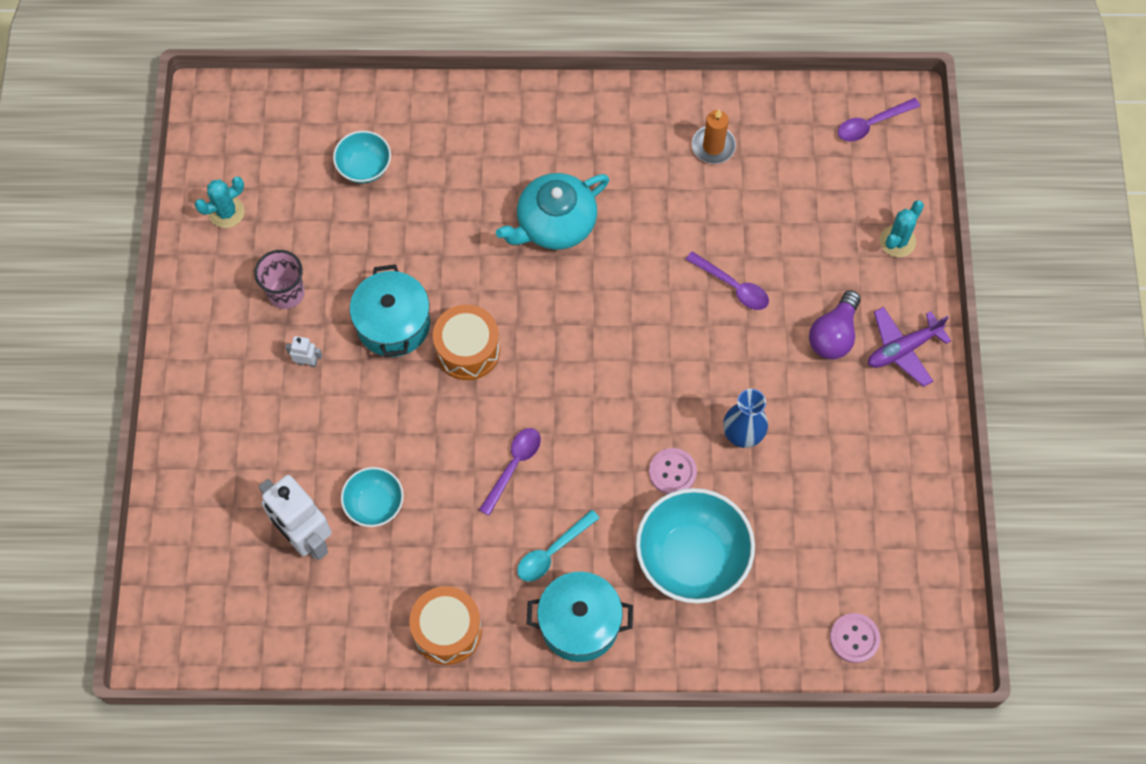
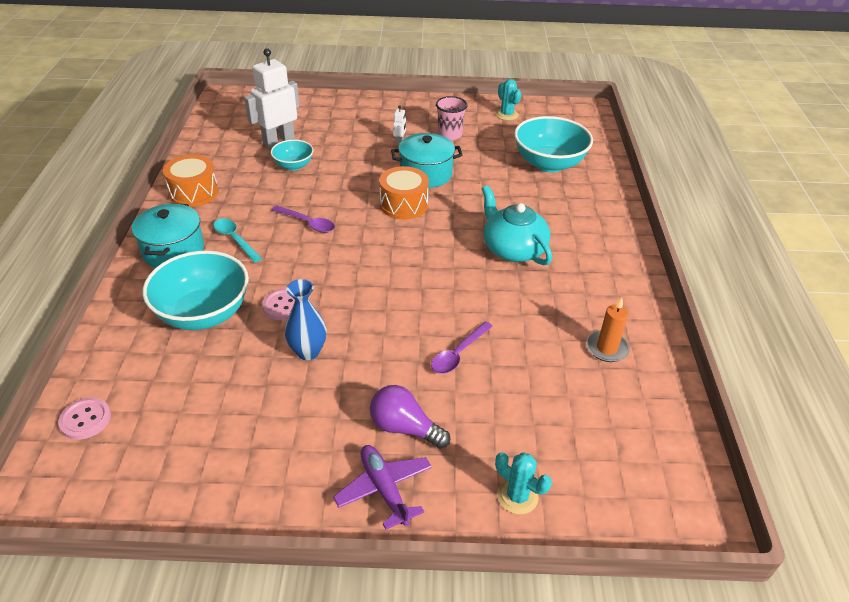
camera: 90 degrees right, 25 degrees down
turquoise bowl [333,131,391,183] -> turquoise bowl [514,116,593,172], size x1.85
purple spoon [838,98,920,142] -> none

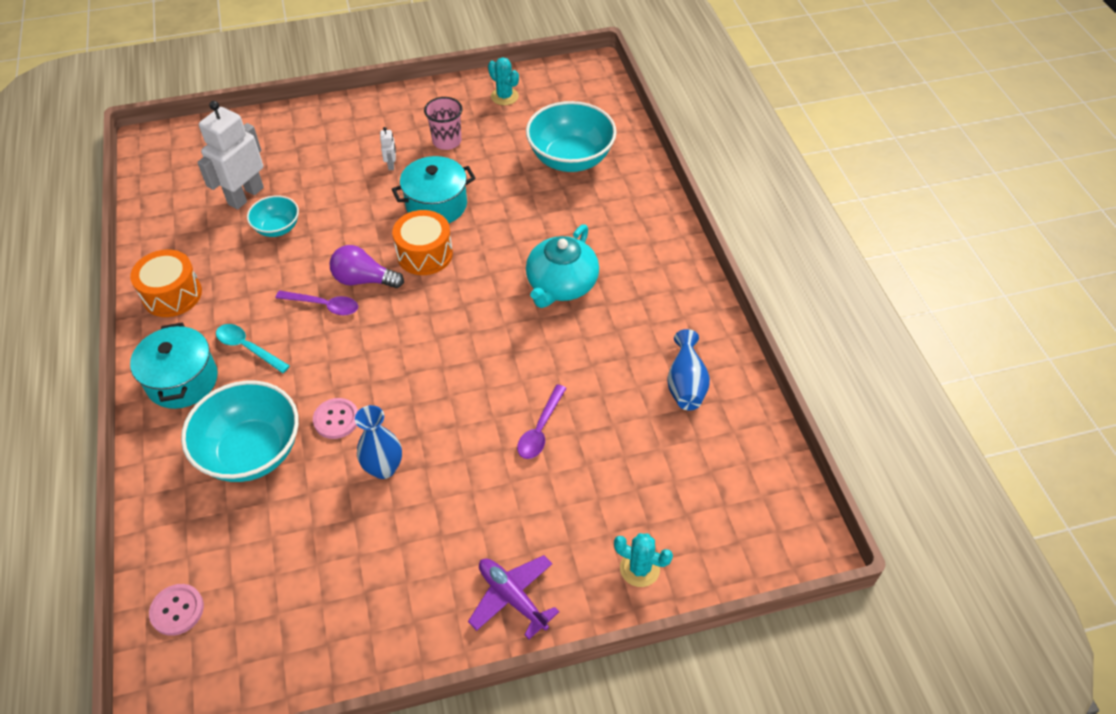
camera: 15 degrees left, 10 degrees up
purple light bulb [370,385,450,449] -> purple light bulb moved to [329,245,404,288]
turquoise teapot [482,185,552,265] -> turquoise teapot turned 105 degrees counterclockwise [526,224,599,308]
orange candle [586,297,629,362] -> blue vase [667,329,710,411]

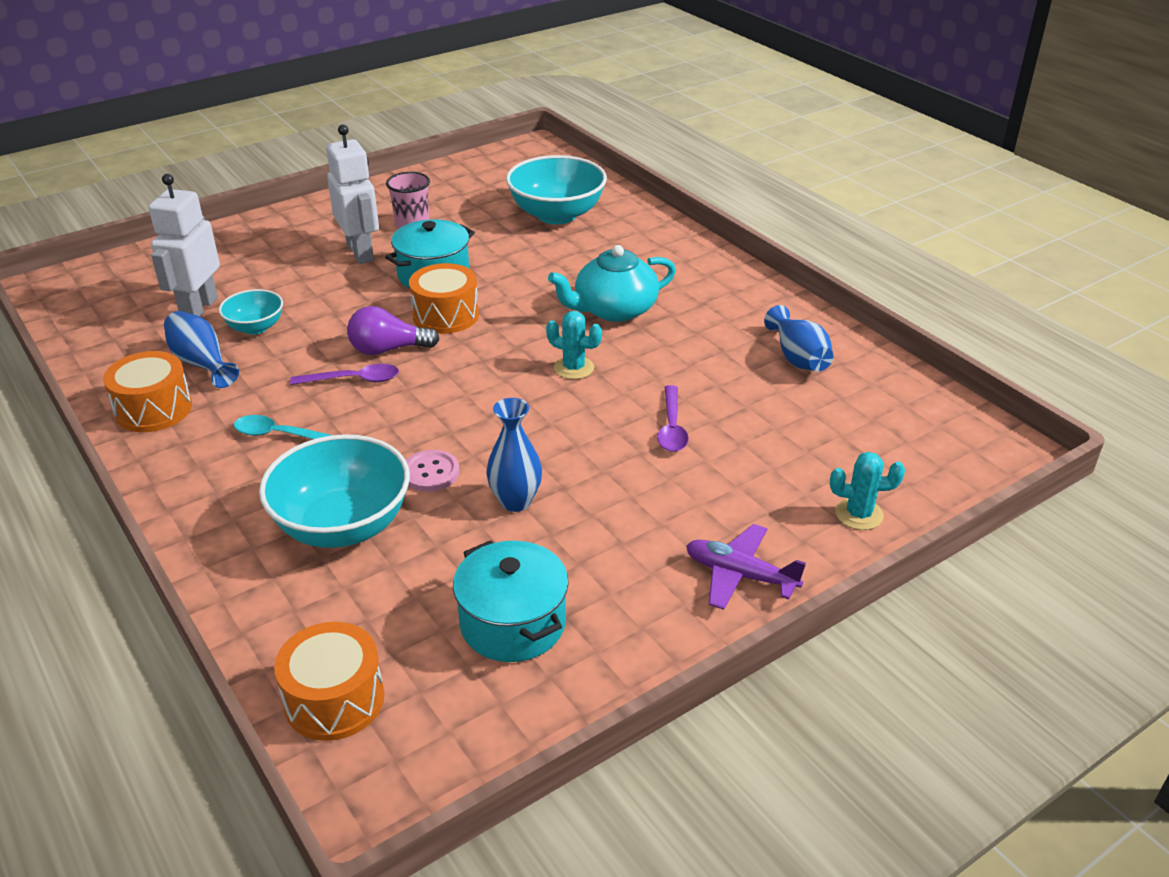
camera: 20 degrees left, 15 degrees down
turquoise pot [130,322,218,409] -> turquoise pot moved to [453,540,569,662]
pink button [149,584,204,636] -> orange drum [274,622,384,741]
white robot [380,127,396,170] -> white robot [326,124,379,264], size x2.38
turquoise cactus [488,57,519,105] -> turquoise cactus moved to [546,311,602,379]
turquoise teapot [526,224,599,308] -> turquoise teapot turned 60 degrees clockwise [548,245,676,322]
none -> blue vase [164,311,239,388]

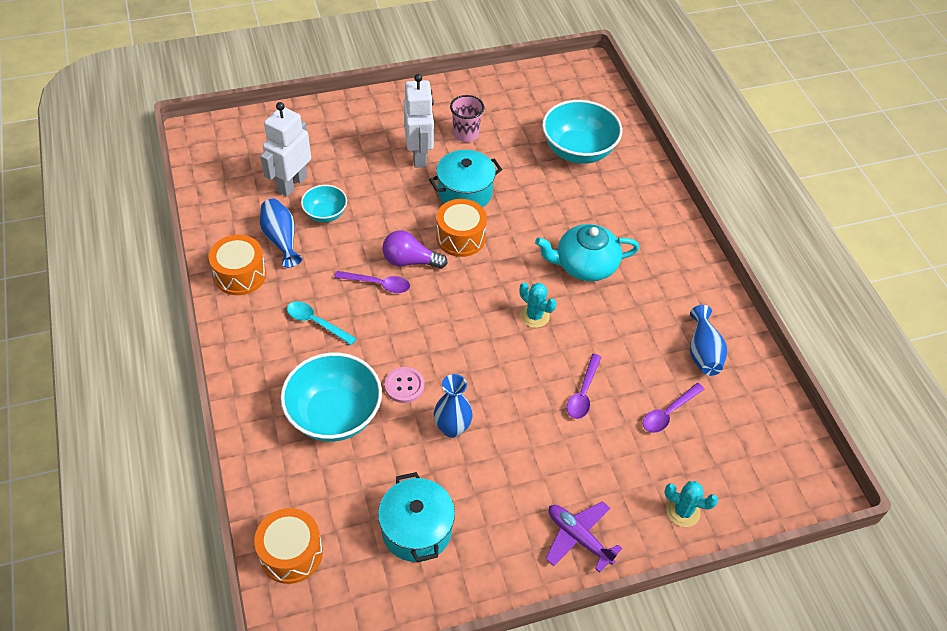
camera: 15 degrees right, 15 degrees up
none -> purple spoon [643,383,704,433]

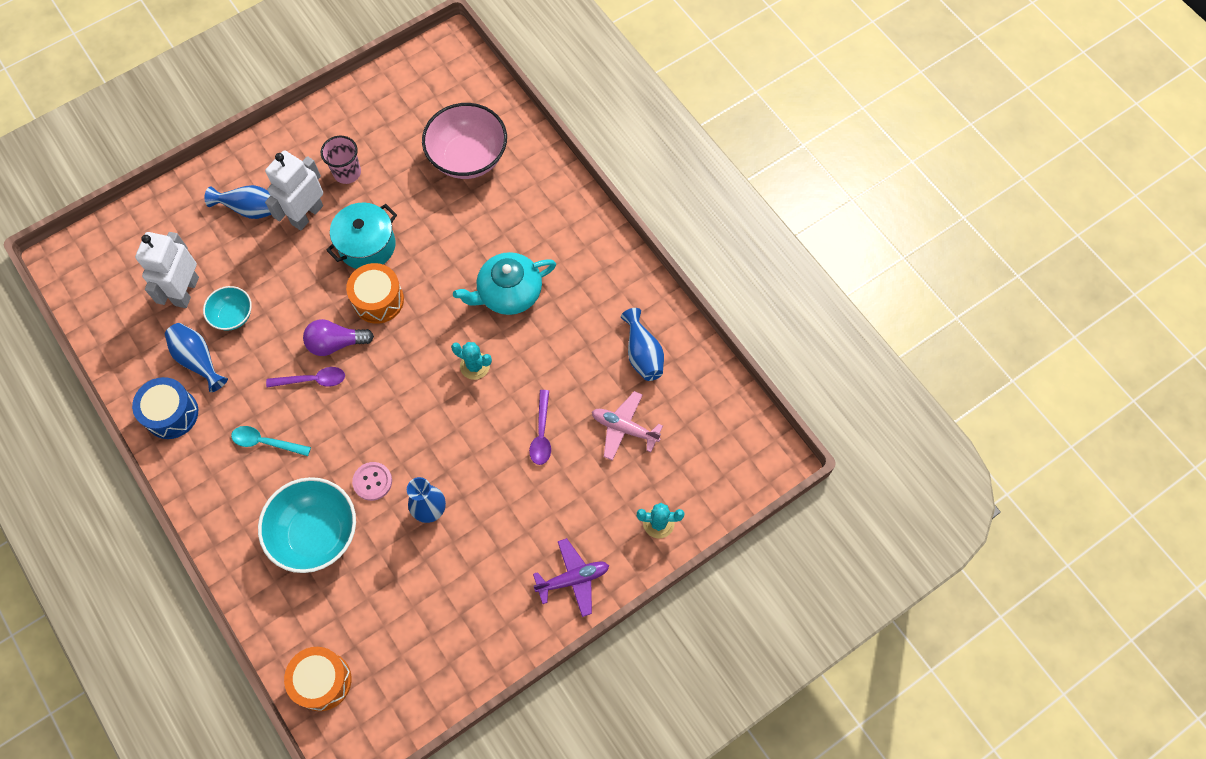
camera: 15 degrees left, 15 degrees up
orange drum [209,235,267,295] -> blue drum [132,377,198,439]
turquoise pot [378,472,455,562] -> none
white robot [404,74,434,168] -> white robot turned 120 degrees counterclockwise [265,150,323,231]
turquoise bowl [542,100,622,164] -> pink bowl [422,103,507,179]
purple plane [545,501,622,573] -> purple plane turned 135 degrees clockwise [533,538,609,617]
purple spoon [643,383,704,433] -> pink plane [592,391,663,461]
none -> blue vase [204,185,271,219]

